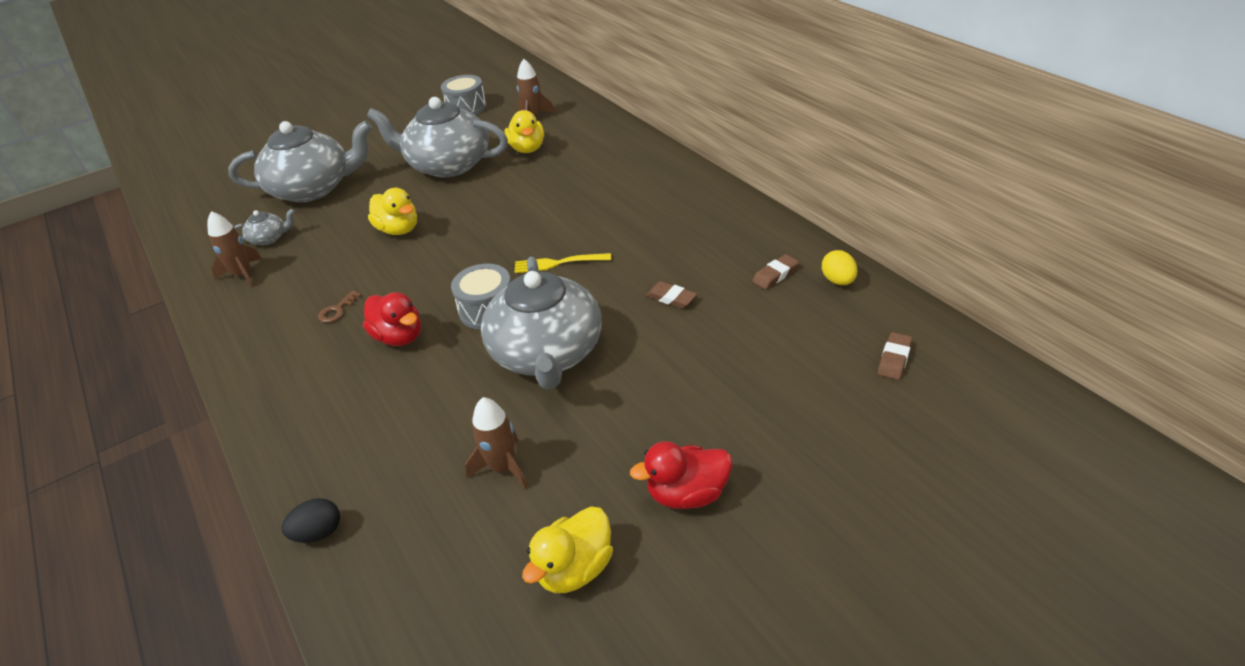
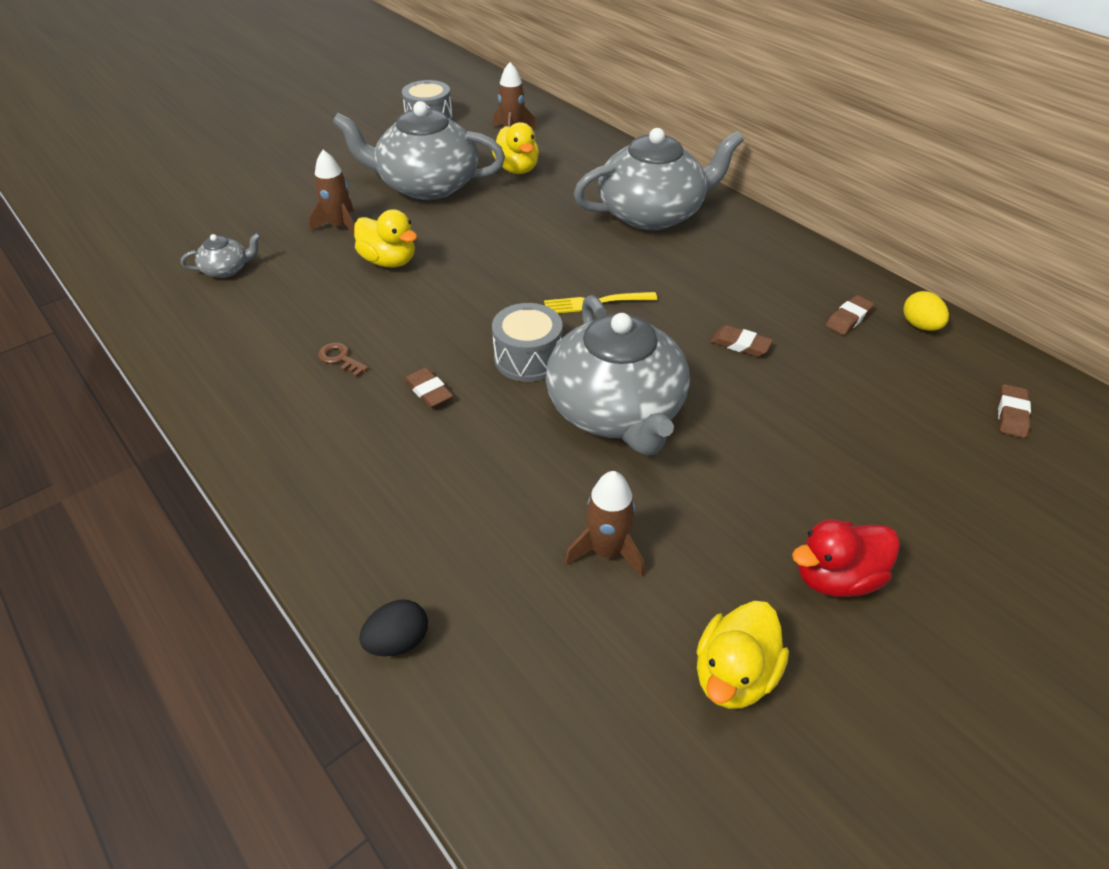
camera: 10 degrees left, 5 degrees up
brown rocket [207,211,262,287] -> brown rocket moved to [309,150,355,235]
grey teapot [228,120,372,202] -> grey teapot moved to [574,128,744,230]
brown key [318,291,362,323] -> brown key turned 105 degrees clockwise [318,342,369,377]
red duck [363,292,421,346] -> brown eraser [404,367,453,408]

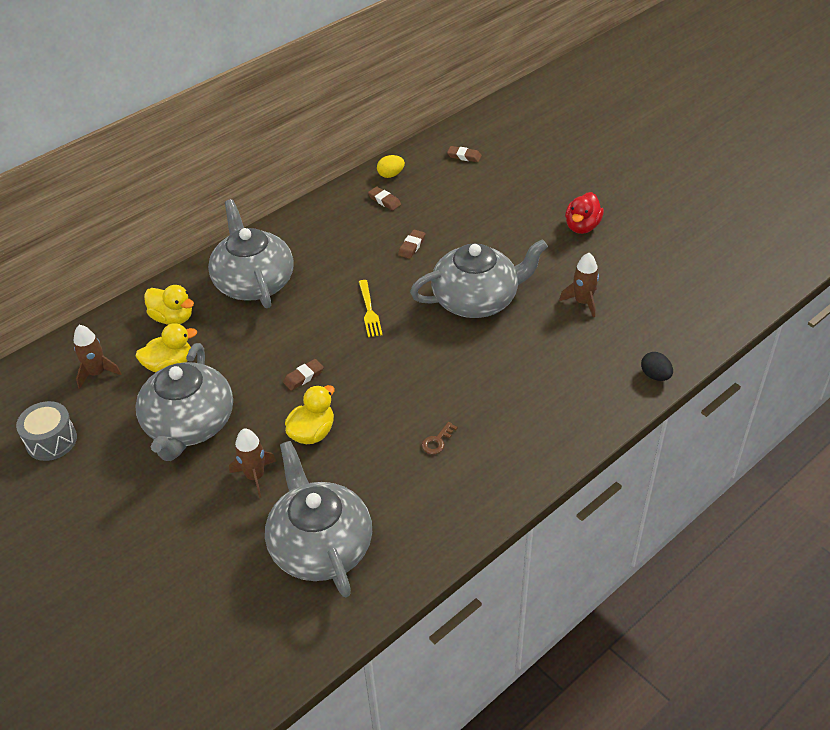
camera: 90 degrees left, 0 degrees up
grey teapot [181,233,261,278] -> grey teapot [265,441,372,597], size x2.38
brown eraser [404,367,453,408] -> brown eraser moved to [283,359,324,391]
grey drum [492,303,563,382] -> none
yellow duck [697,601,789,709] -> yellow duck moved to [144,285,194,325]
red duck [792,519,900,597] -> red duck turned 45 degrees clockwise [565,192,604,234]

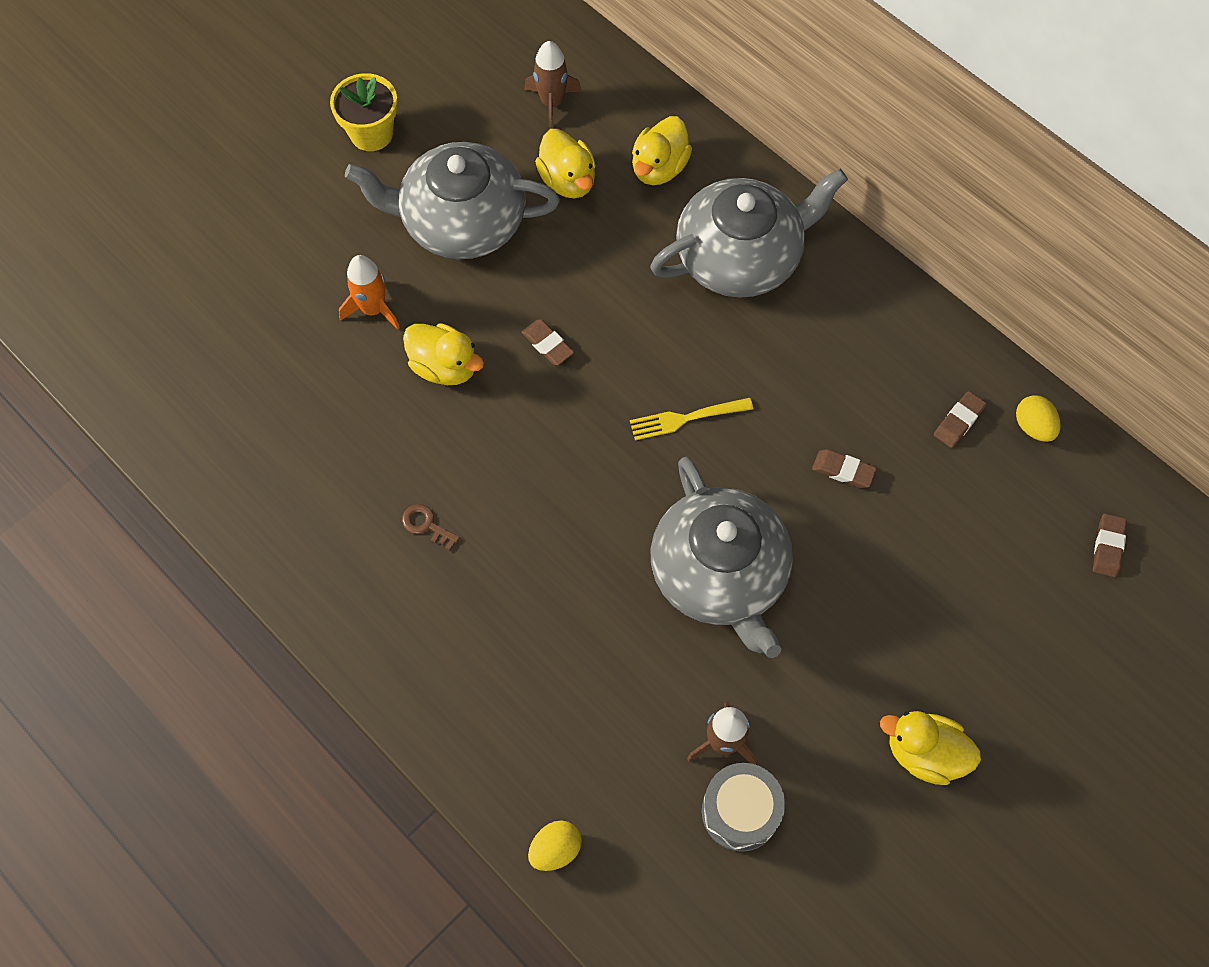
camera: 85 degrees right, 20 degrees up
grey drum [16,401,77,461] -> grey drum moved to [702,763,785,852]
brown rocket [229,429,276,498] -> orange rocket [339,255,400,330]
grey teapot [265,441,372,597] -> none
red duck [565,192,604,234] -> yellow duck [880,711,981,785]
black egg [641,352,673,381] -> yellow egg [528,820,582,871]
none -> yellow flower pot [330,73,398,151]

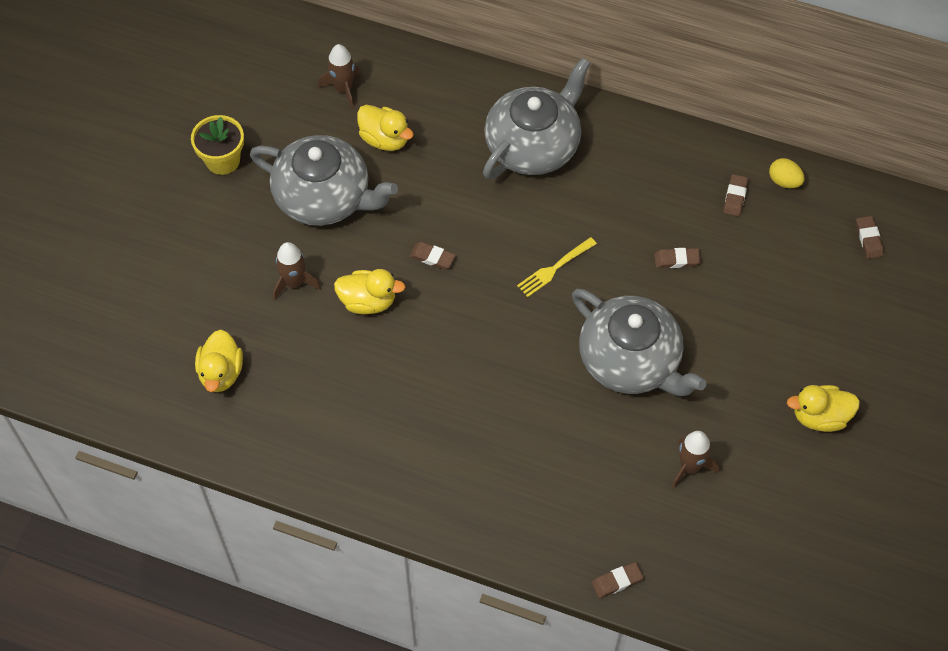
camera: 25 degrees left, 5 degrees down
orange rocket [339,255,400,330] -> brown rocket [273,242,321,300]
grey teapot [345,142,560,259] -> grey teapot turned 135 degrees counterclockwise [250,135,398,226]
brown key [402,504,460,551] -> none
yellow egg [528,820,582,871] -> brown eraser [592,562,644,598]
yellow duck [632,116,692,185] -> yellow duck moved to [195,330,243,392]
grey drum [702,763,785,852] -> none

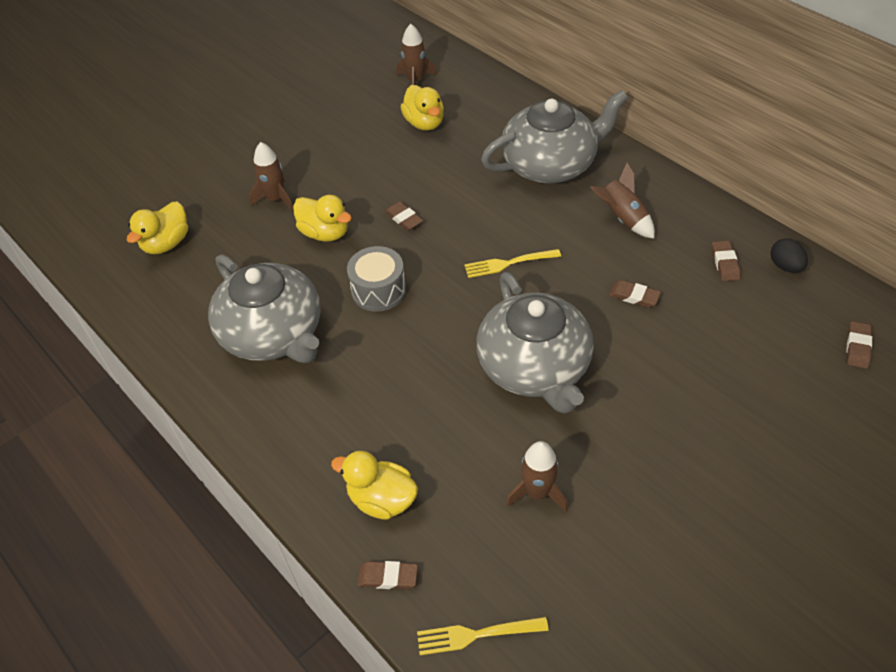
camera: 30 degrees right, 10 degrees down
yellow flower pot [191,115,244,175] -> none
grey teapot [250,135,398,226] -> grey teapot moved to [208,254,321,363]
brown eraser [723,174,748,217] -> brown eraser turned 45 degrees counterclockwise [712,241,741,281]
yellow egg [769,158,805,188] -> black egg [770,238,808,273]
yellow duck [787,385,860,432] -> yellow duck moved to [331,451,418,520]
none -> grey drum [347,246,406,312]
none -> yellow fork [417,617,549,655]
none -> brown rocket [590,163,655,239]

